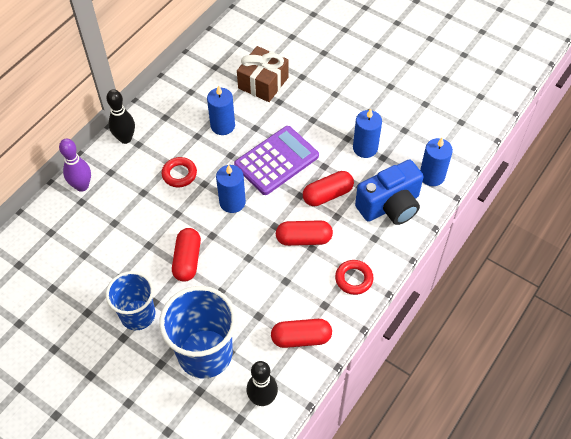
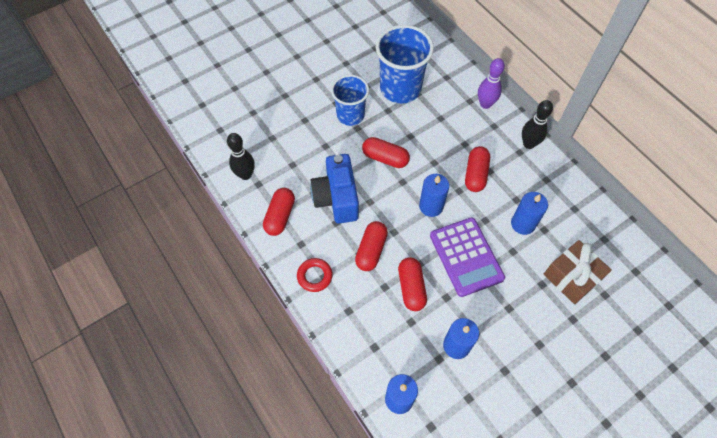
camera: 110 degrees right, 5 degrees up
blue cup [159,286,237,379] -> blue cup moved to [376,25,434,103]
red ring [162,157,197,187] -> red capsule [465,146,490,192]
blue camera [355,159,424,225] -> blue camera moved to [310,154,359,224]

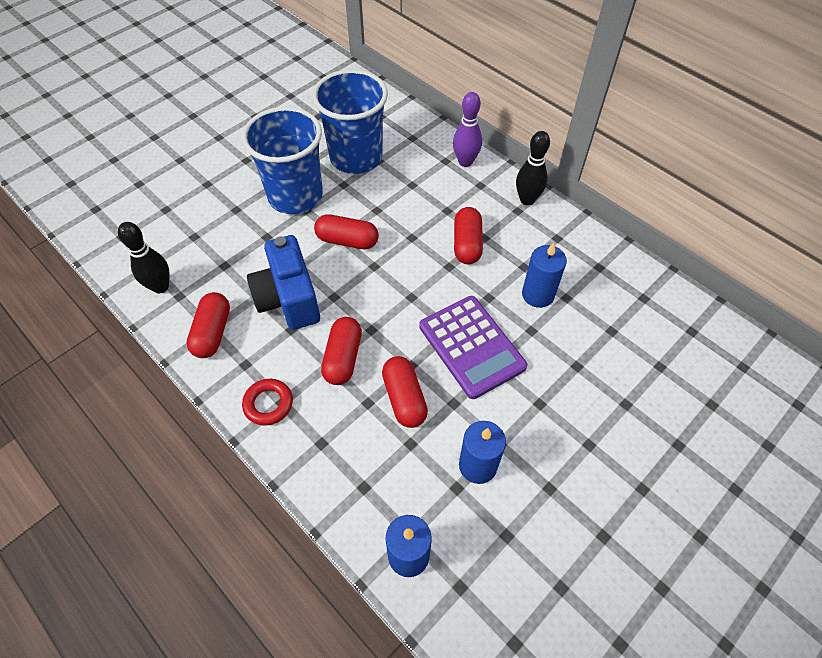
camera: 10 degrees left, 5 degrees down
blue cup [331,75,369,126] -> blue cup [242,107,323,214], size x1.52
blue candle [419,174,449,217] -> none
brown gift [544,240,612,304] -> none

